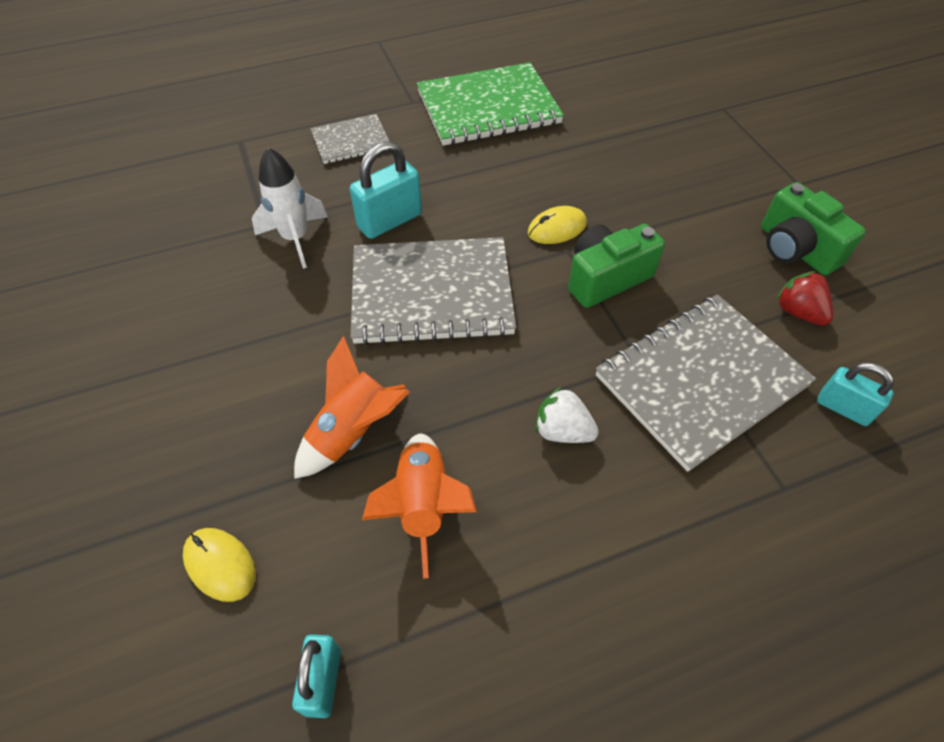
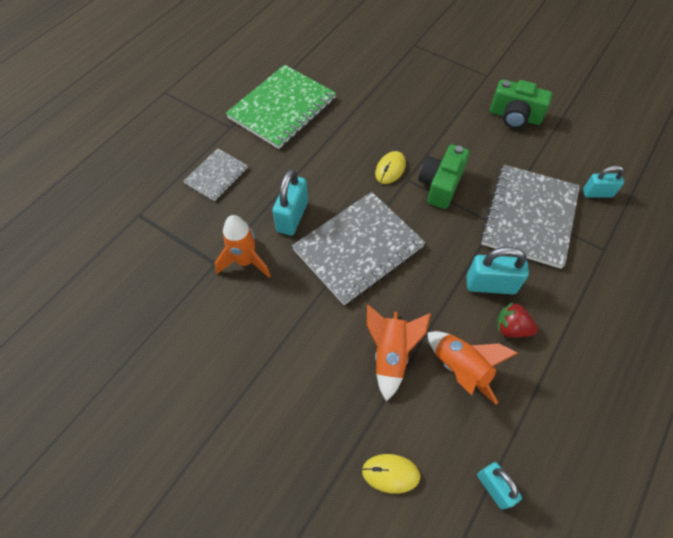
camera: 35 degrees left, 5 degrees up
white rocket [252,148,328,269] -> orange rocket [215,215,271,278]
white strawberry [535,386,599,443] -> turquoise padlock [467,247,529,294]
red strawberry [776,271,833,326] -> red strawberry moved to [497,302,538,337]

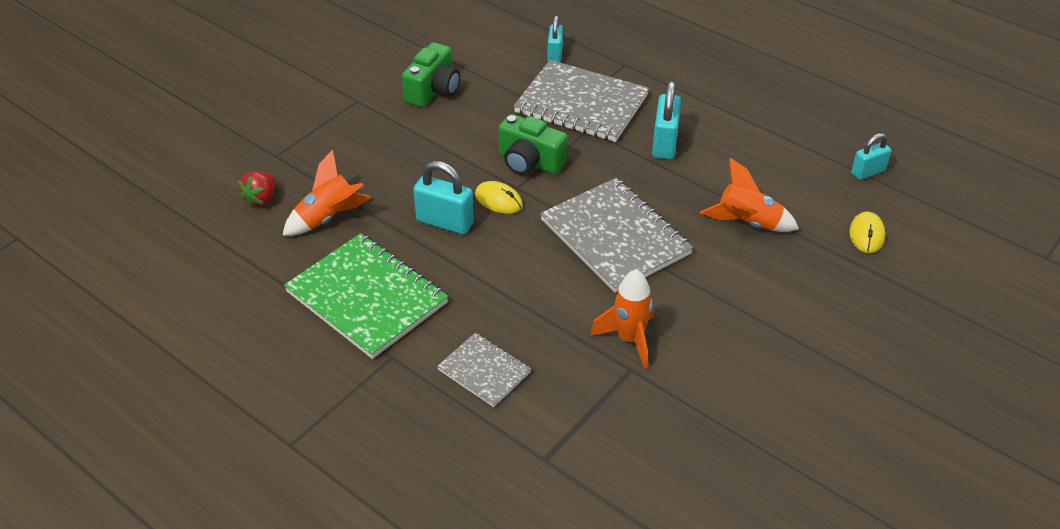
camera: 85 degrees left, 15 degrees down
turquoise padlock [272,169,308,236] -> turquoise padlock moved to [413,161,474,235]
orange rocket [427,331,518,404] -> orange rocket moved to [282,150,371,236]
red strawberry [497,302,538,337] -> red strawberry moved to [238,172,276,208]

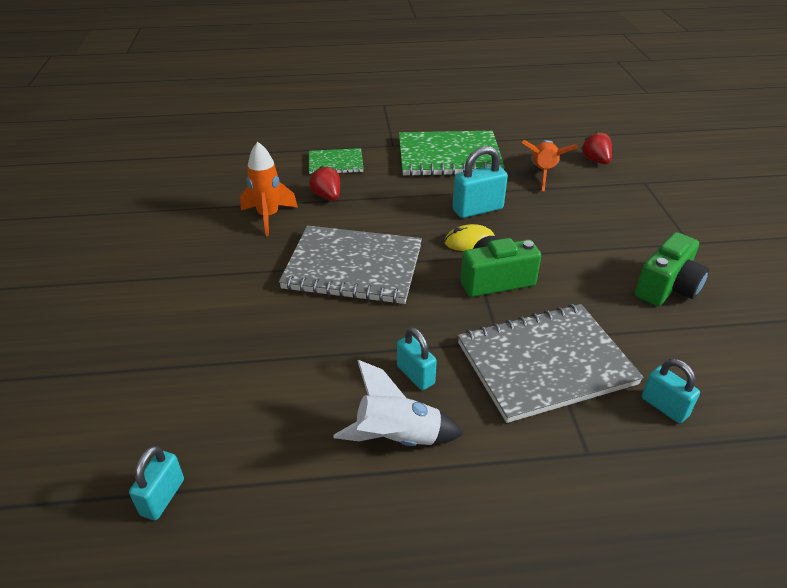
camera: 135 degrees right, 5 degrees down
green camera [402,42,460,107] -> green camera turned 120 degrees counterclockwise [635,232,709,306]
grey notebook [437,333,531,407] -> green notebook [309,148,364,174]
turquoise padlock [652,81,681,160] -> turquoise padlock [397,327,437,390], size x0.65
orange rocket [700,158,799,232] -> none
yellow mouse [849,212,885,253] -> none
none -> red strawberry [309,165,340,201]
none -> white rocket [333,360,464,446]

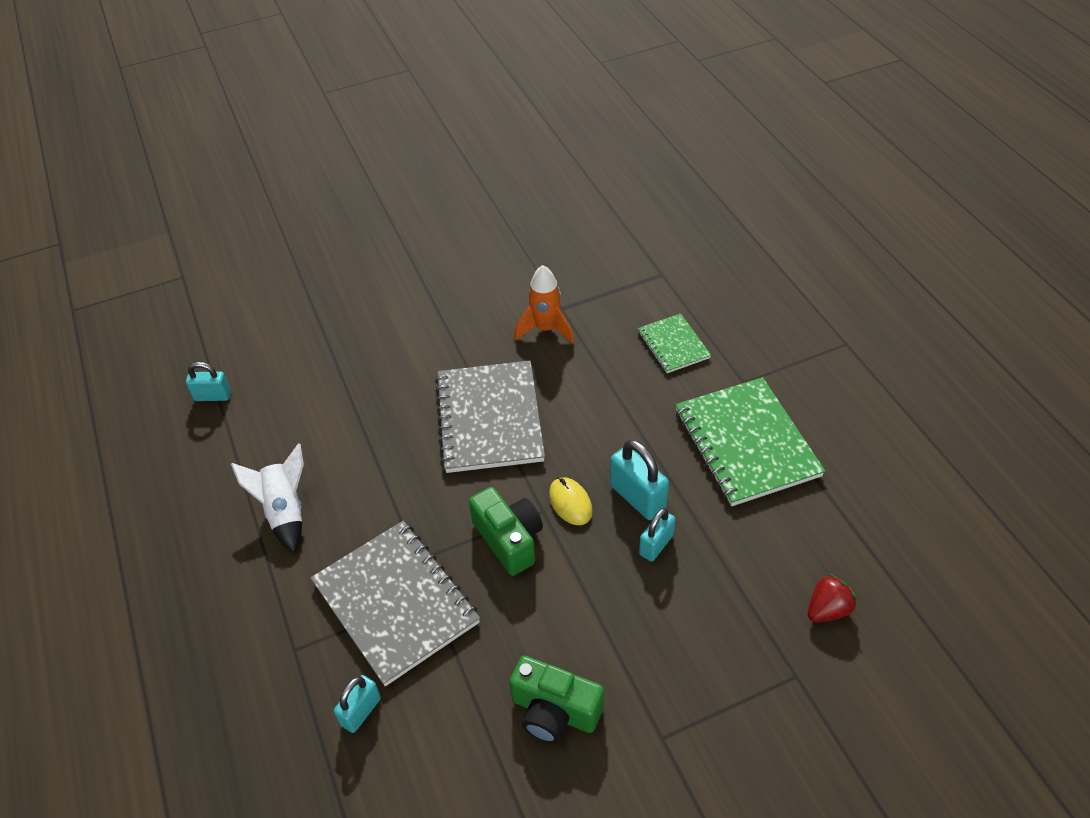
camera: 75 degrees right, 10 degrees up
red strawberry [309,165,340,201] -> none
turquoise padlock [397,327,437,390] -> turquoise padlock moved to [639,508,675,562]
orange rocket [522,140,579,191] -> none

